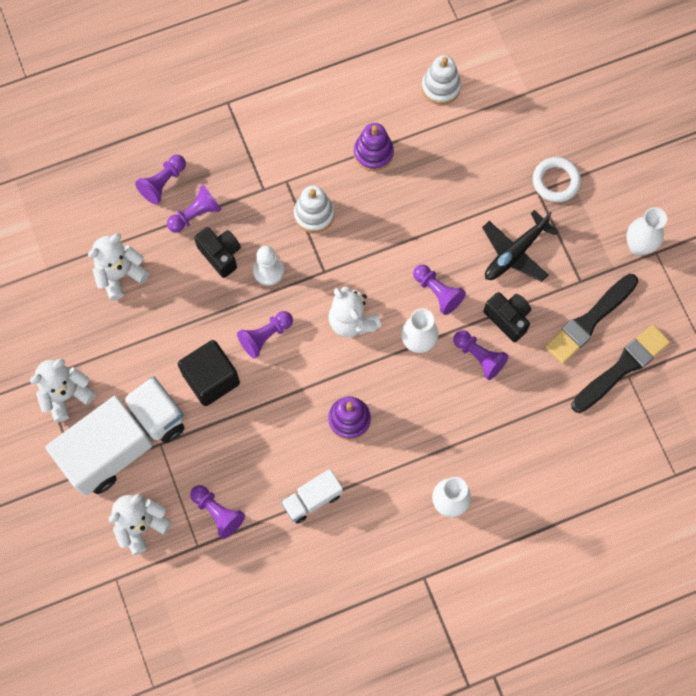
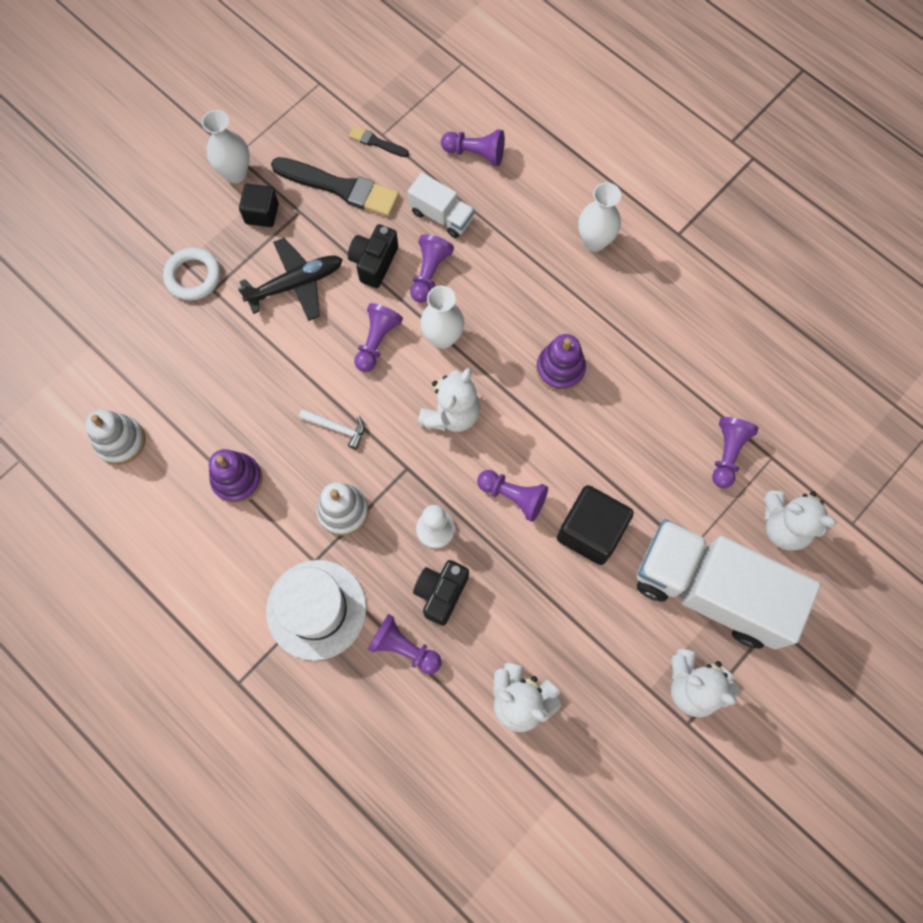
camera: 115 degrees left, 0 degrees up
purple pawn [135,155,186,204] -> purple pawn moved to [441,129,505,166]
white truck [281,469,343,524] -> white truck moved to [408,173,475,238]
black plane [482,210,558,282] -> black plane turned 45 degrees counterclockwise [238,238,343,321]
black brush [571,325,670,413] -> black brush [349,126,409,157], size x0.48
none -> black cube [239,184,279,227]
none -> white hat [266,560,367,661]
none -> white hammer [299,409,365,450]

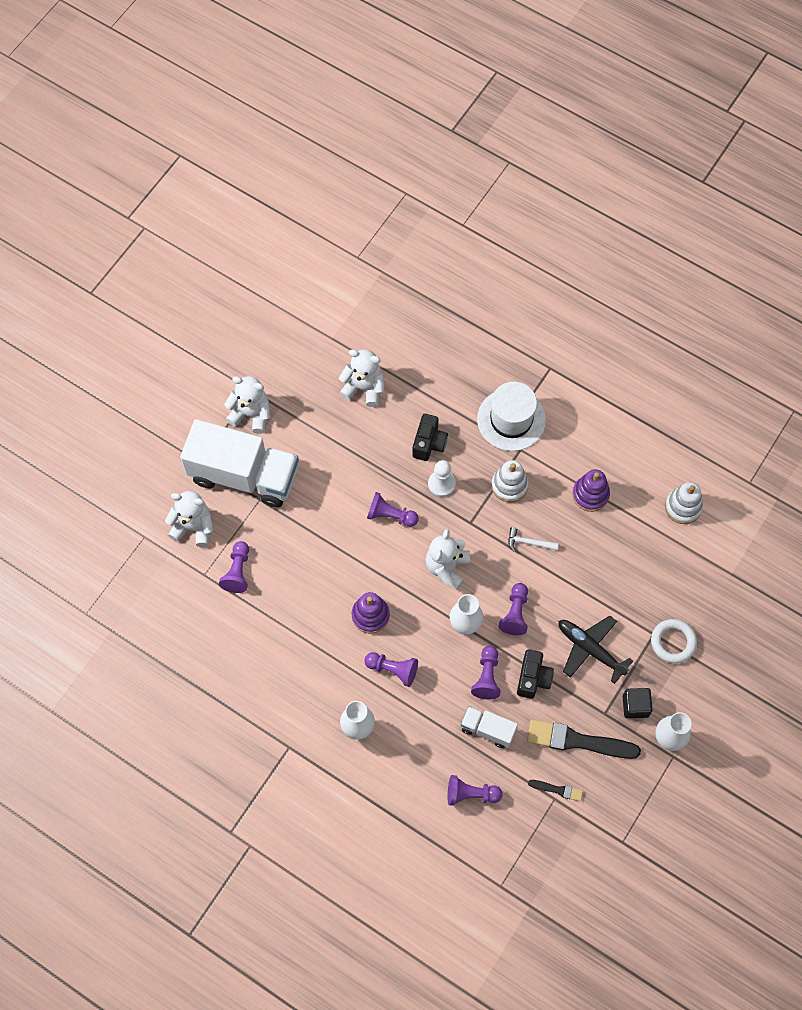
camera: 170 degrees right, 5 degrees down
black plane [238,238,343,321] -> black plane turned 75 degrees clockwise [559,616,633,684]
purple pawn [368,614,441,674] -> purple pawn moved to [364,652,418,687]
black cube [557,485,634,565] -> none

